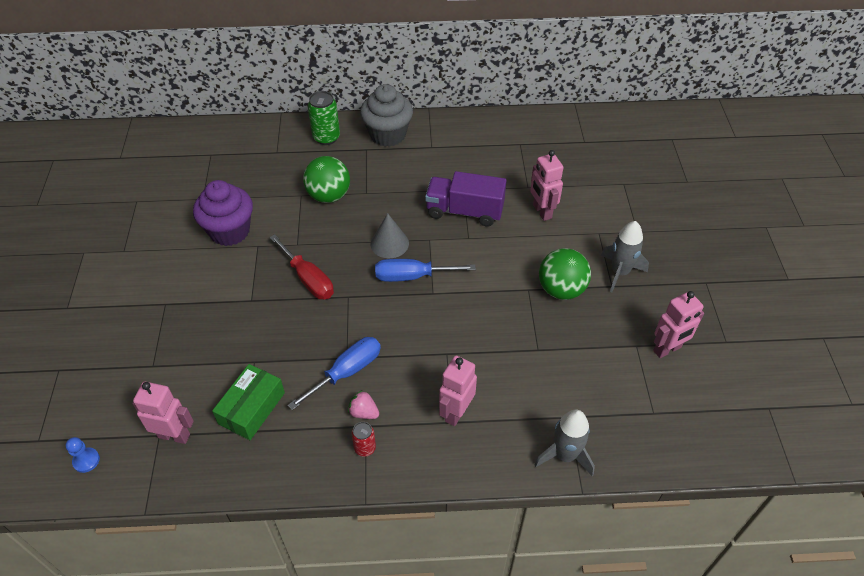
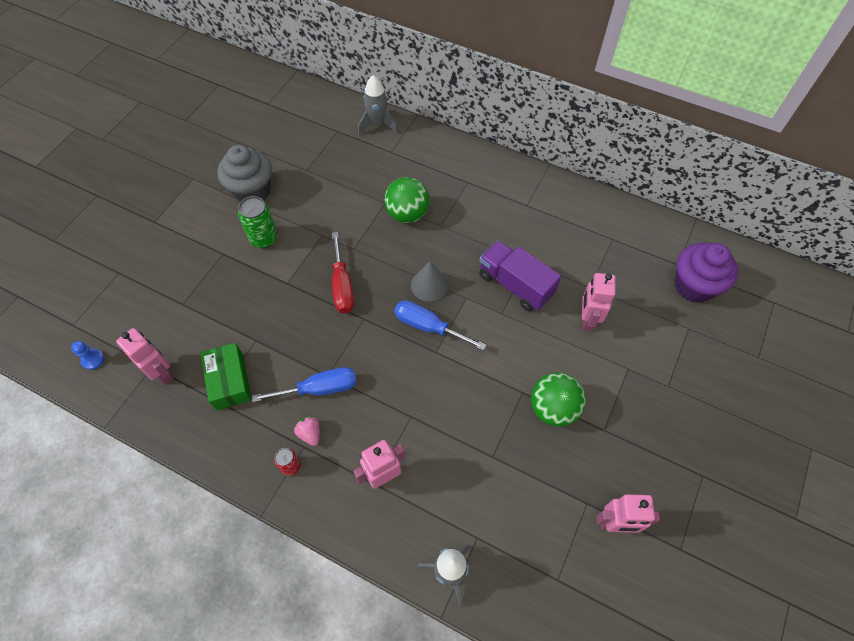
camera: 30 degrees right, 10 degrees up
purple cupcake [193,180,253,246] -> purple cupcake moved to [675,243,738,303]
green box [212,364,285,440] -> green box turned 75 degrees counterclockwise [201,343,252,410]
green can [308,91,340,145] -> green can moved to [238,196,278,248]
grey cupcake [360,84,413,147] -> grey cupcake moved to [218,145,272,202]
grey rocket [601,221,649,292] -> grey rocket moved to [358,75,398,135]

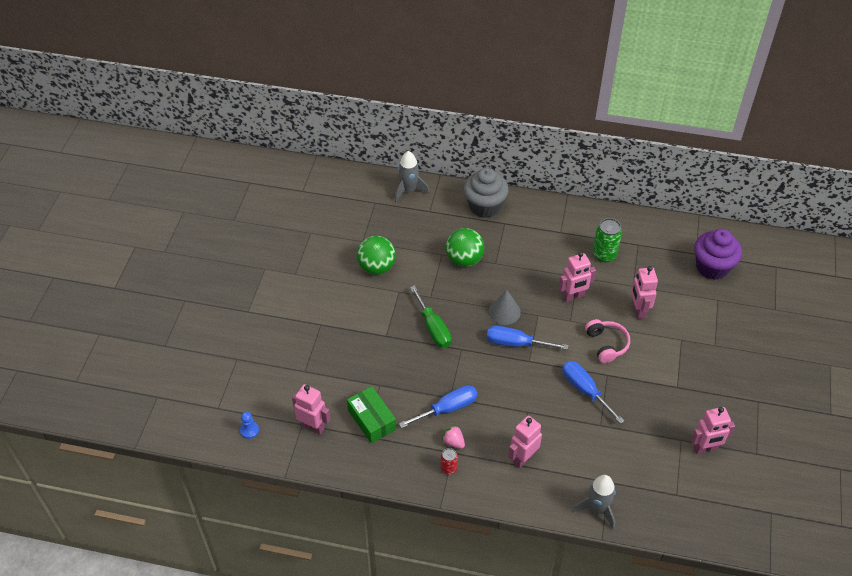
camera: 15 degrees left, 10 degrees down
grey cupcake [218,145,272,202] -> grey cupcake moved to [464,168,509,218]
green can [238,196,278,248] -> green can moved to [593,218,622,262]
red screwdriver [332,232,354,314] -> green screwdriver [410,285,451,348]
purple truck [479,240,561,311] -> pink robot [559,252,596,302]
green ball [531,373,586,427] -> green ball moved to [357,236,396,275]
none -> blue screwdriver [562,361,625,424]
none -> pink headphones [585,319,630,363]

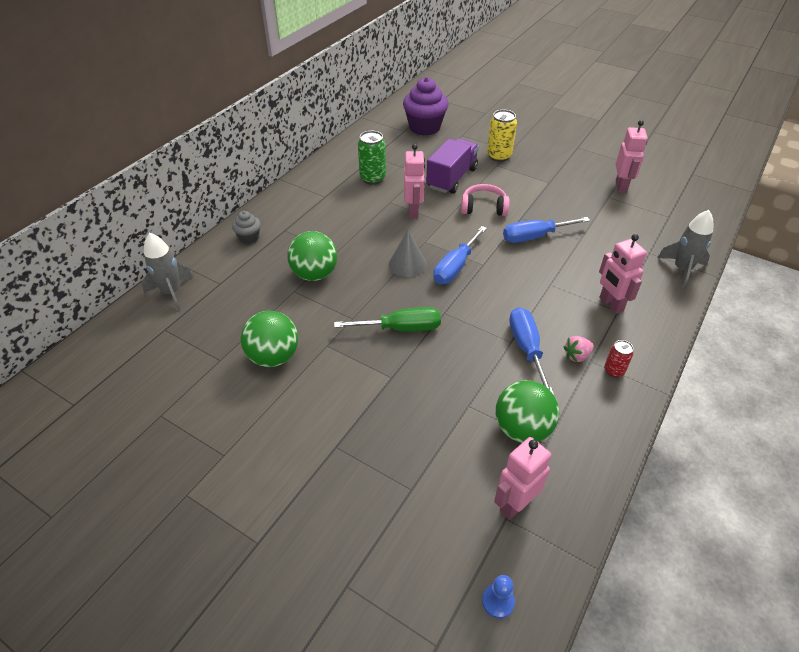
camera: 70 degrees left, 5 degrees down
green box [347,386,396,443] -> green ball [496,380,559,443]
grey cupcake [464,168,509,218] -> grey cupcake [232,211,261,244], size x0.51
pink robot [631,266,658,319] -> purple truck [426,138,479,194]
none -> yellow can [487,110,517,162]

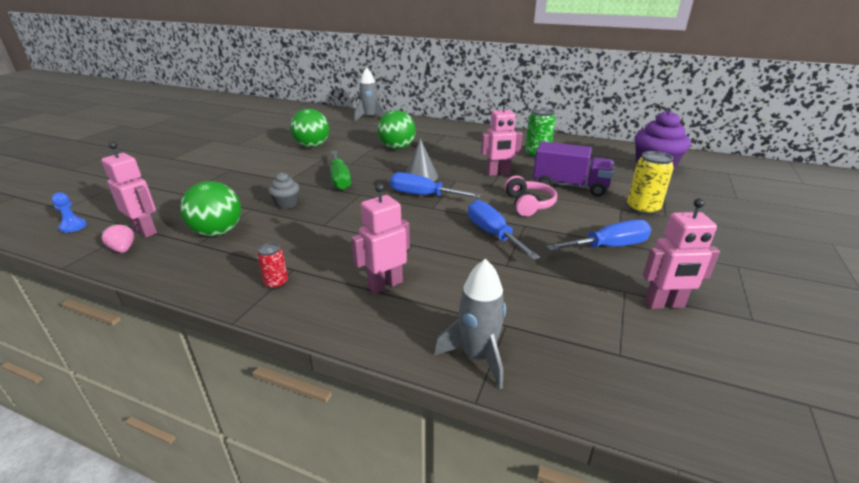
camera: 80 degrees right, 15 degrees down
grey cupcake [232,211,261,244] -> grey cupcake moved to [268,172,299,209]
blue screwdriver [509,307,554,395] -> blue screwdriver moved to [546,220,652,251]
pink strawberry [564,336,594,362] -> pink strawberry moved to [101,224,134,253]

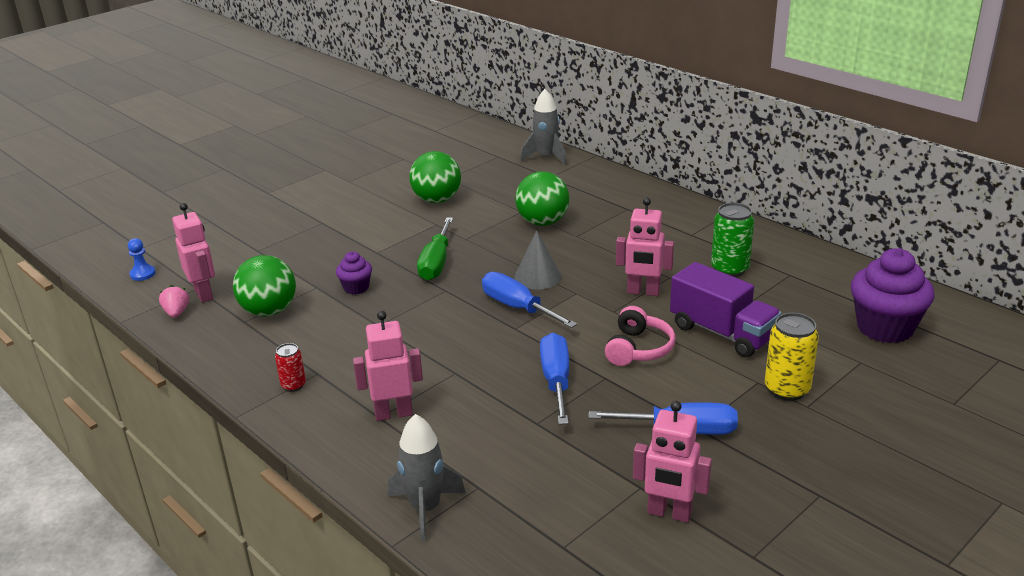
camera: 25 degrees right, 0 degrees up
grey cupcake [268,172,299,209] -> purple cupcake [336,251,372,295]

